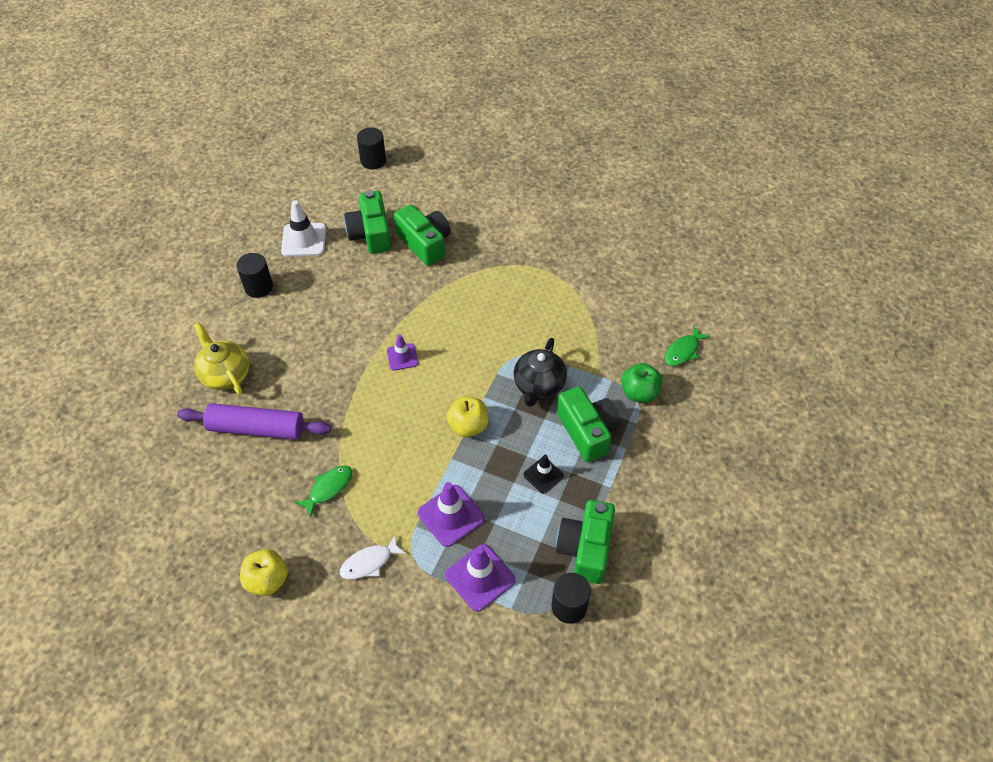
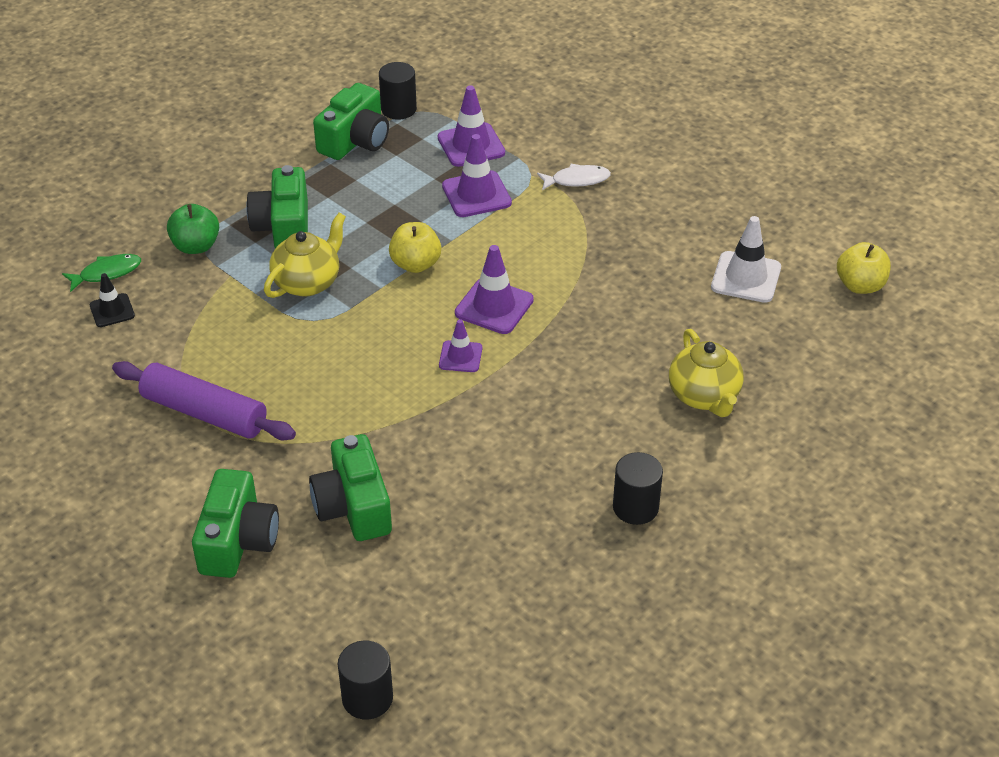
camera: 160 degrees left, 10 degrees down
purple rolling pin [177,403,331,440] -> purple rolling pin moved to [112,361,296,441]
yellow apple [240,549,288,596] -> yellow apple moved to [837,242,891,294]
white traffic cone [281,200,326,257] -> white traffic cone moved to [711,216,781,303]
green fish [295,466,352,517] -> none
green camera [344,191,391,254] -> green camera moved to [192,469,279,578]
black teapot [514,338,567,407] -> yellow teapot [264,213,346,298]
black traffic cone [523,455,564,494] -> black traffic cone moved to [90,273,135,327]
none -> purple traffic cone [455,245,534,334]

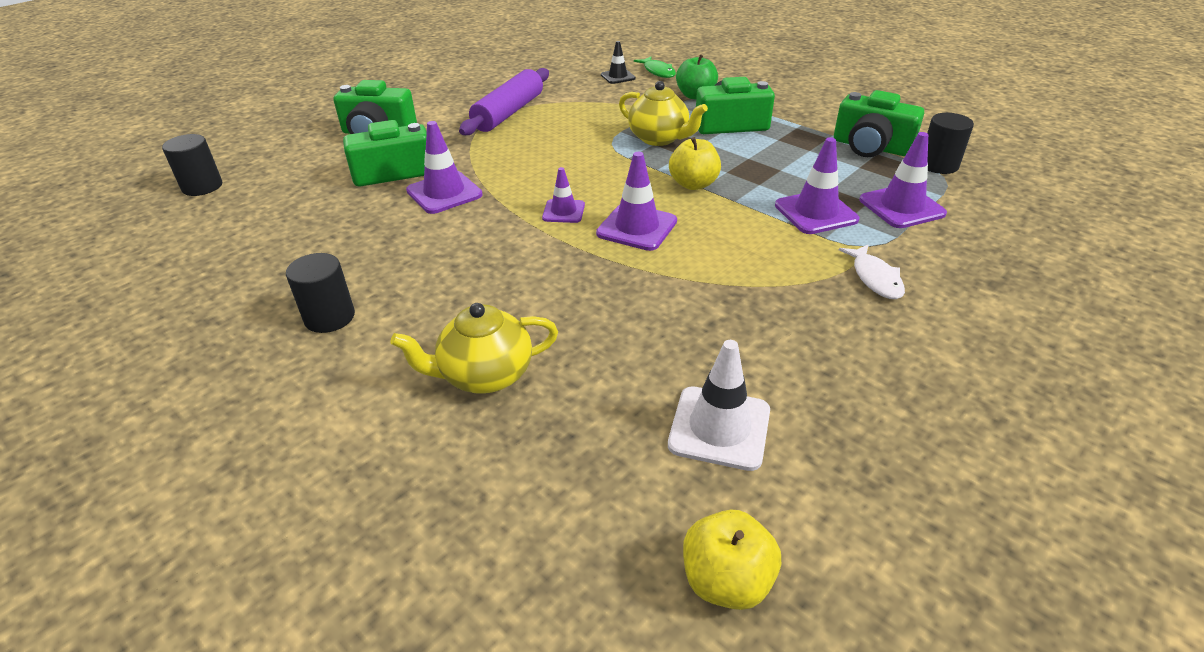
camera: 90 degrees right, 5 degrees down
none -> purple traffic cone [406,121,483,214]

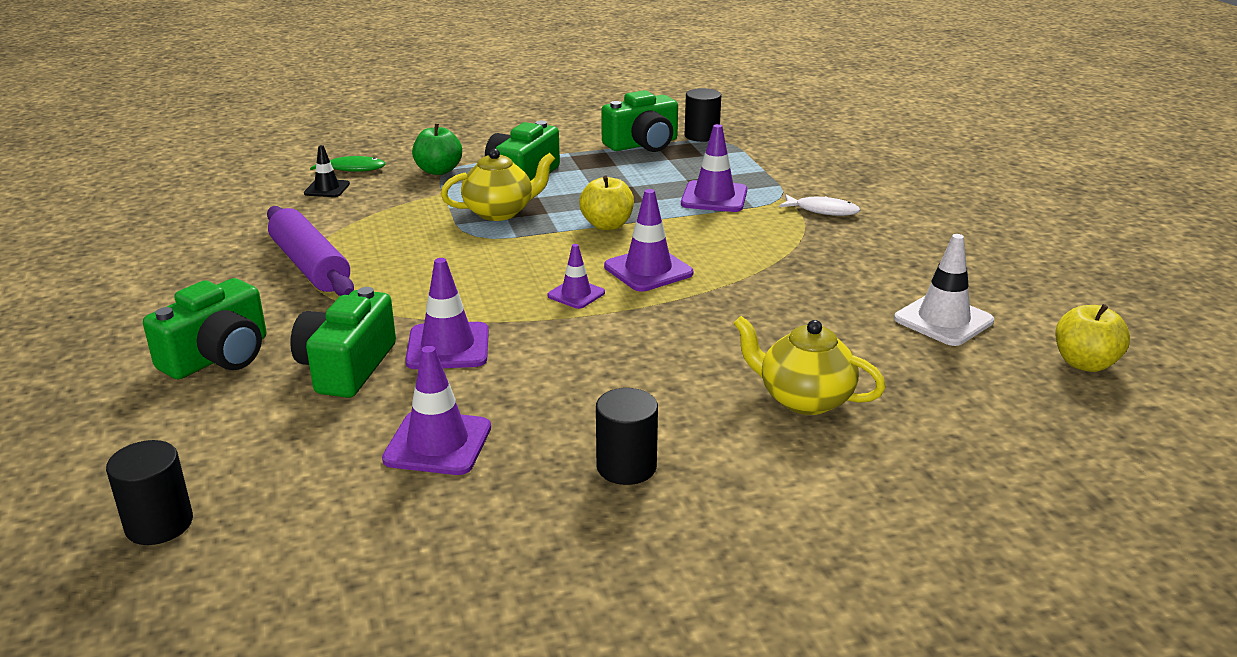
camera: 60 degrees left, 10 degrees down
yellow teapot [390,303,558,394] -> yellow teapot turned 105 degrees clockwise [734,316,886,415]
purple traffic cone [859,132,947,228] -> purple traffic cone moved to [382,346,491,475]

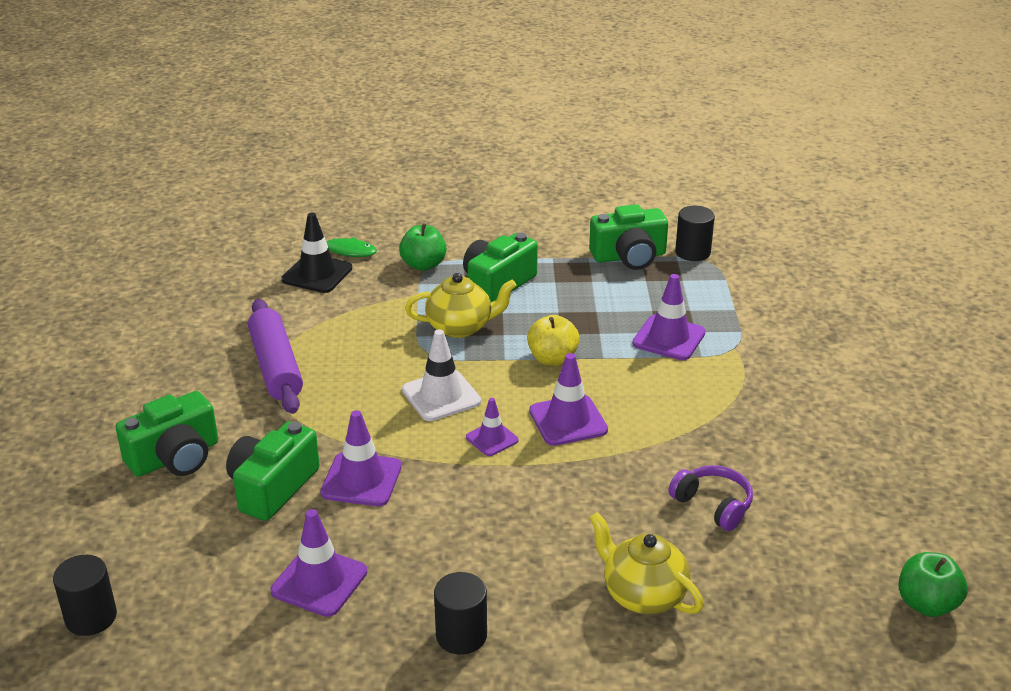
camera: 15 degrees right, 5 degrees up
black traffic cone [304,145,350,197] -> black traffic cone [282,213,352,293], size x1.63
white fish [779,195,861,216] -> none
white traffic cone [894,234,994,346] -> white traffic cone moved to [402,329,481,421]
yellow apple [1056,304,1130,372] -> green apple [898,552,968,617]
none -> purple headphones [669,465,753,531]

